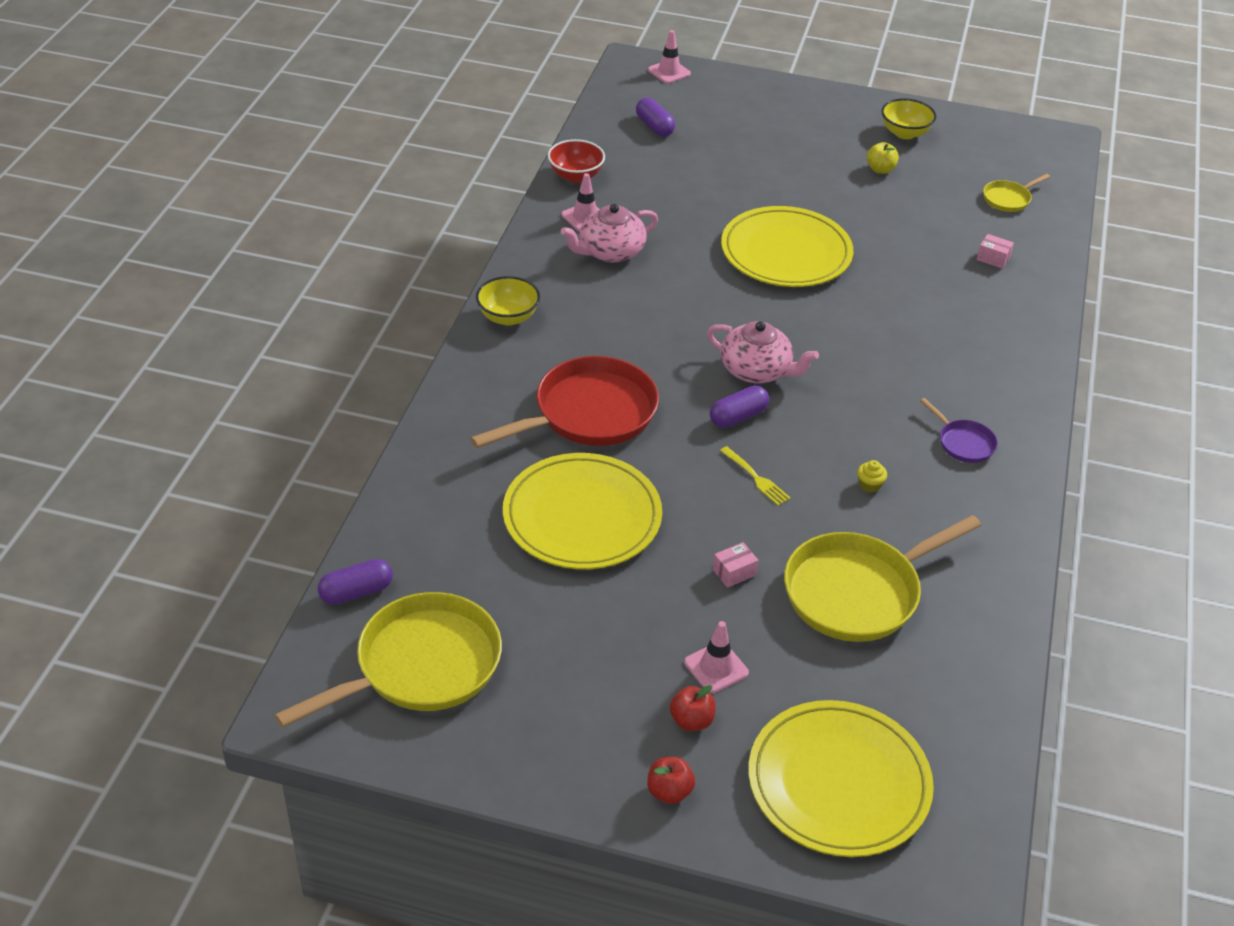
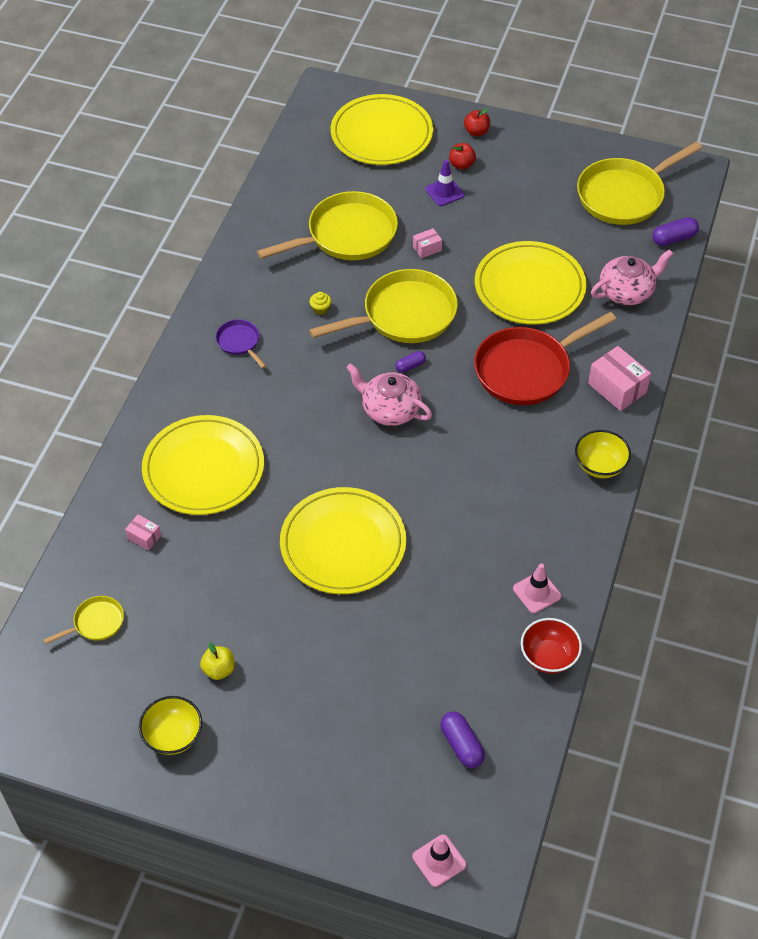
camera: 175 degrees left, 10 degrees up
pink teapot [561,204,658,263] -> pink teapot moved to [591,249,673,305]
pink traffic cone [684,621,749,694] -> purple traffic cone [425,160,464,206]
purple capsule [710,385,769,428] -> purple capsule [395,351,426,373], size x0.63
yellow fork [720,446,791,506] -> yellow pan [309,269,458,343]
none -> yellow plate [142,415,264,515]
none -> pink box [588,346,651,411]

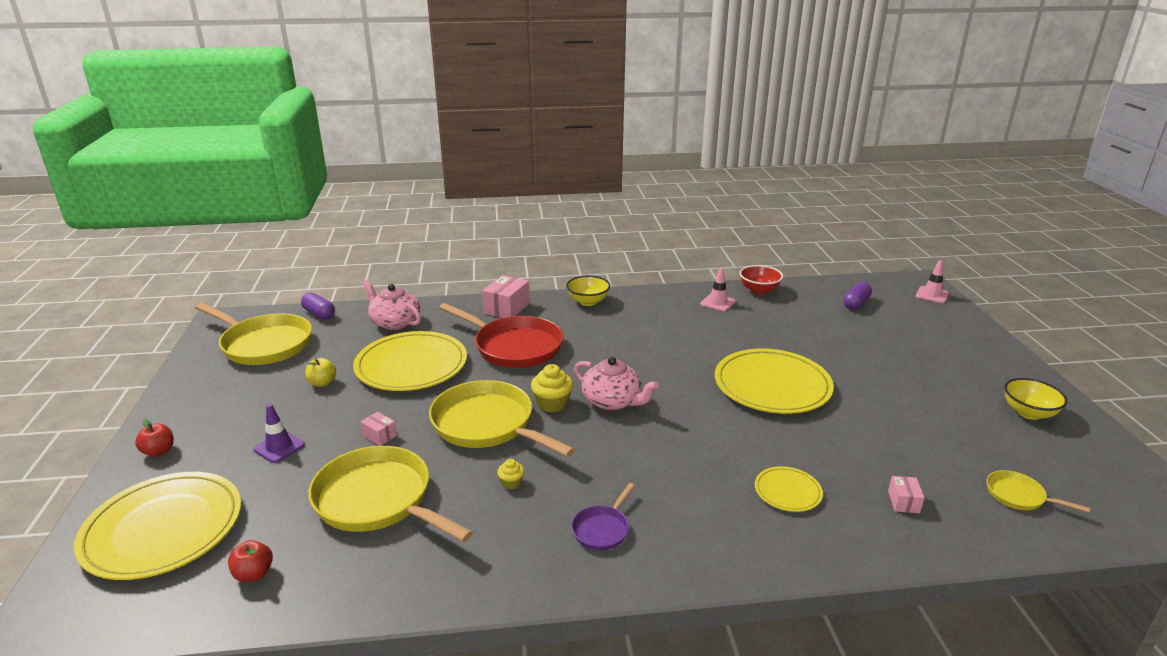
camera: 115 degrees left, 25 degrees down
yellow plate [142,415,264,515] -> yellow plate [755,466,823,512], size x0.47
yellow apple [200,642,235,680] -> yellow apple moved to [305,358,336,387]
pink teapot [346,363,432,426] -> pink teapot turned 60 degrees counterclockwise [574,357,659,410]
purple capsule [395,351,426,373] -> yellow cupcake [531,364,573,412]
red apple [449,143,476,170] -> red apple moved to [228,540,273,582]

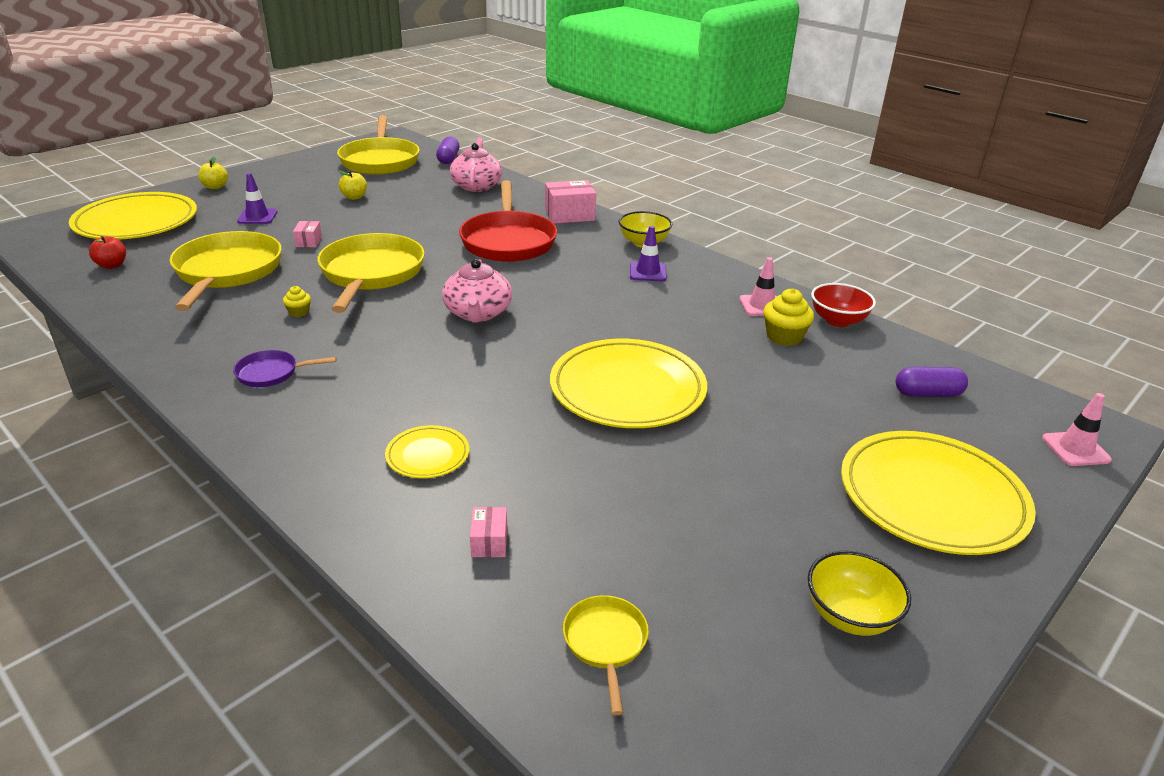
camera: 50 degrees right, 5 degrees up
red apple [135,419,174,457] -> yellow apple [199,157,228,189]
yellow plate [353,331,467,391] -> yellow plate moved to [841,431,1036,555]
yellow cupcake [531,364,573,412] -> yellow cupcake moved to [763,289,814,346]
pink box [888,476,924,513] -> pink box turned 60 degrees counterclockwise [470,507,507,557]
none -> purple traffic cone [630,226,667,281]

